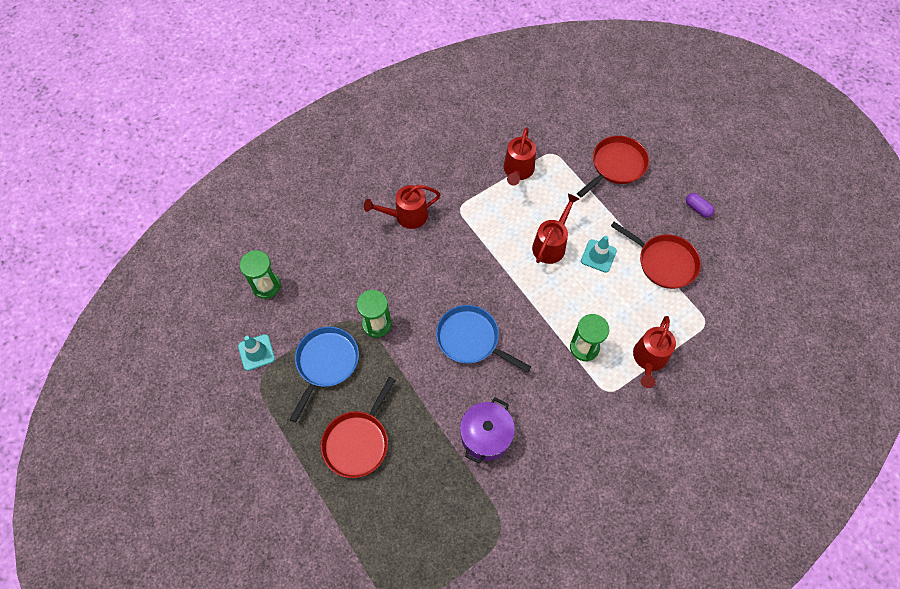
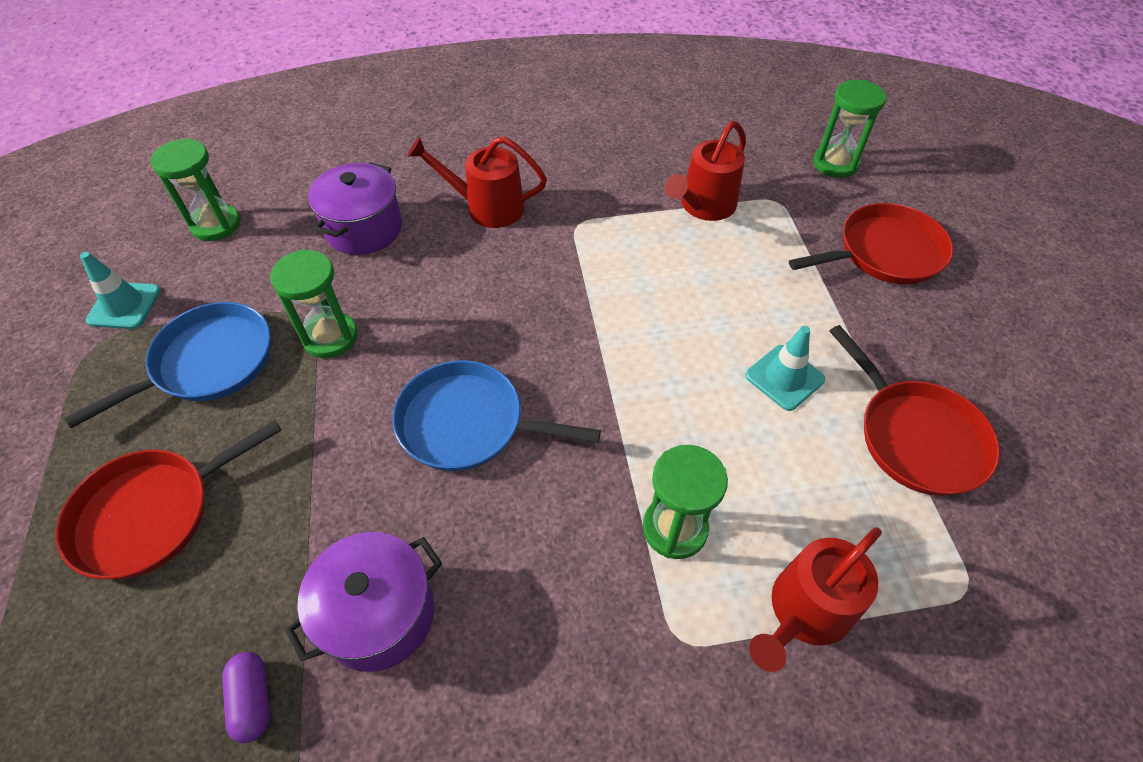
camera: 25 degrees right, 10 degrees down
blue pan [436,305,531,373] -> blue pan turned 45 degrees counterclockwise [392,360,601,471]
red watering can [532,194,579,264] -> none
purple capsule [686,193,715,218] -> purple capsule moved to [222,652,270,743]
none -> purple pot [308,162,402,255]
none -> green hourglass [813,80,886,178]

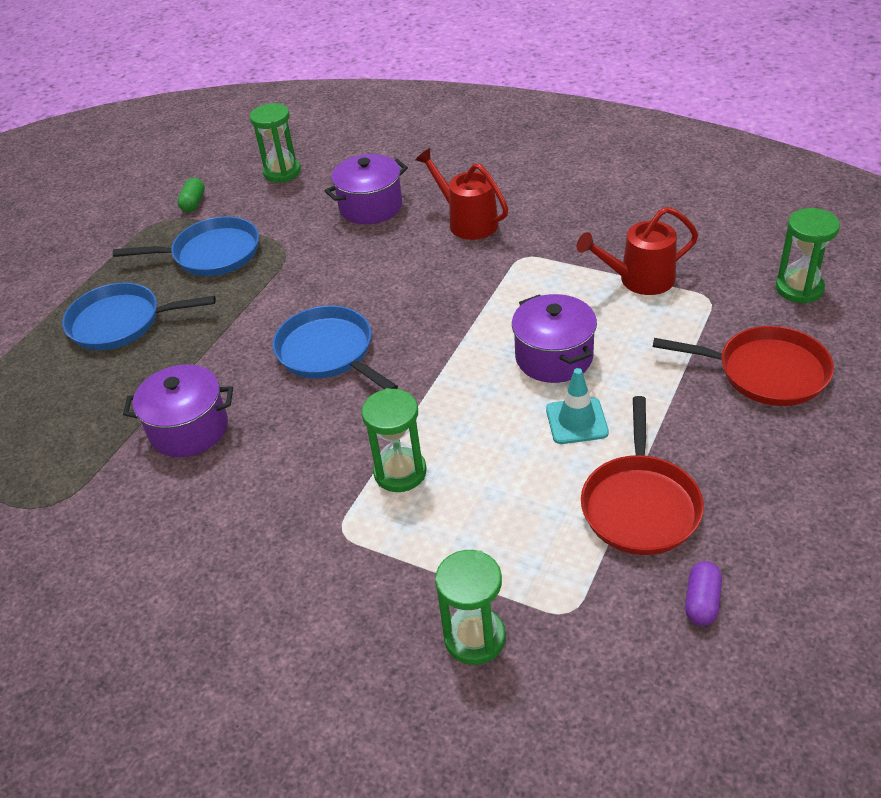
camera: 40 degrees right, 10 degrees down
red pan [56,420,282,579] -> blue pan [62,283,216,350]
turquoise traffic cone [80,252,161,329] -> green capsule [177,178,205,212]
purple capsule [222,652,270,743] -> purple capsule moved to [685,561,722,626]
green hourglass [270,249,358,358] -> green hourglass moved to [435,550,506,665]
red watering can [749,527,882,672] -> none
none -> purple pot [512,294,597,383]

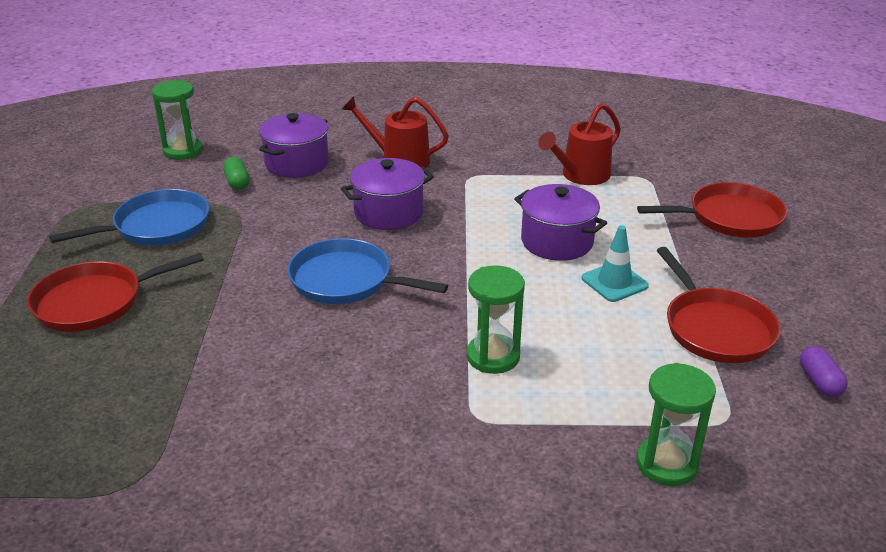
camera: 30 degrees left, 10 degrees down
blue pan [62,283,216,350] -> red pan [27,253,204,332]
purple pot [123,364,233,457] -> purple pot moved to [341,158,434,230]
green capsule [177,178,205,212] -> green capsule moved to [223,157,249,190]
green hourglass [776,208,840,304] -> none

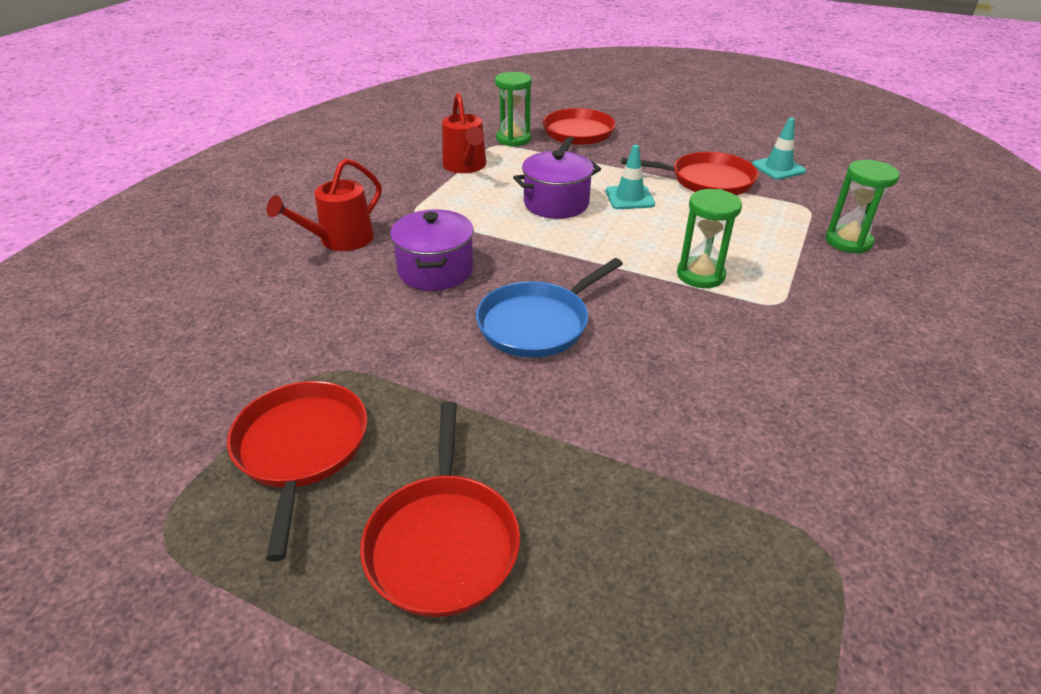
camera: 65 degrees left, 5 degrees up
blue pan [49,189,209,246] -> red pan [227,381,367,562]
green hourglass [152,80,203,160] -> green hourglass moved to [495,72,532,147]
green capsule [223,157,249,190] -> none
purple pot [259,113,329,178] -> none
purple capsule [800,346,848,397] -> turquoise traffic cone [752,118,806,180]

